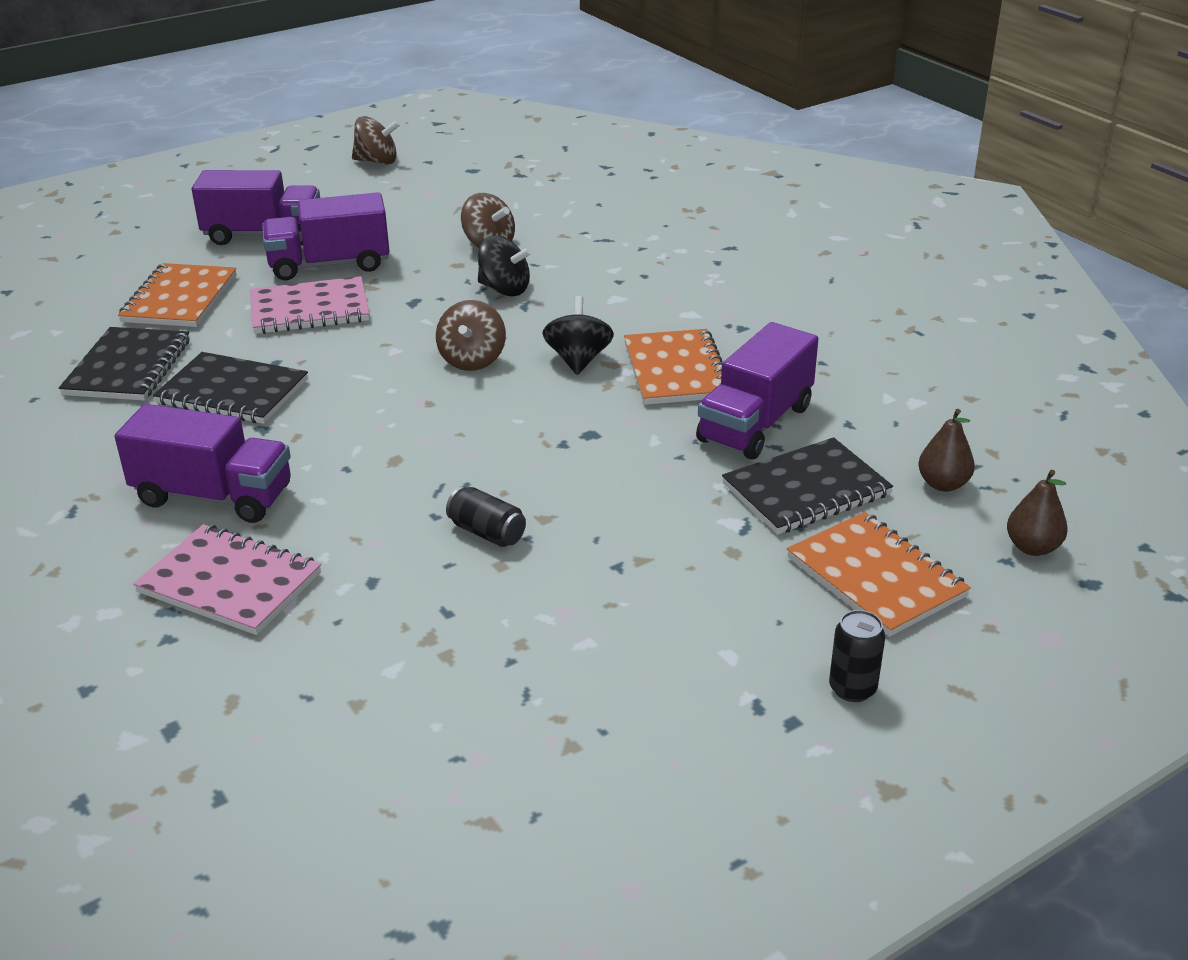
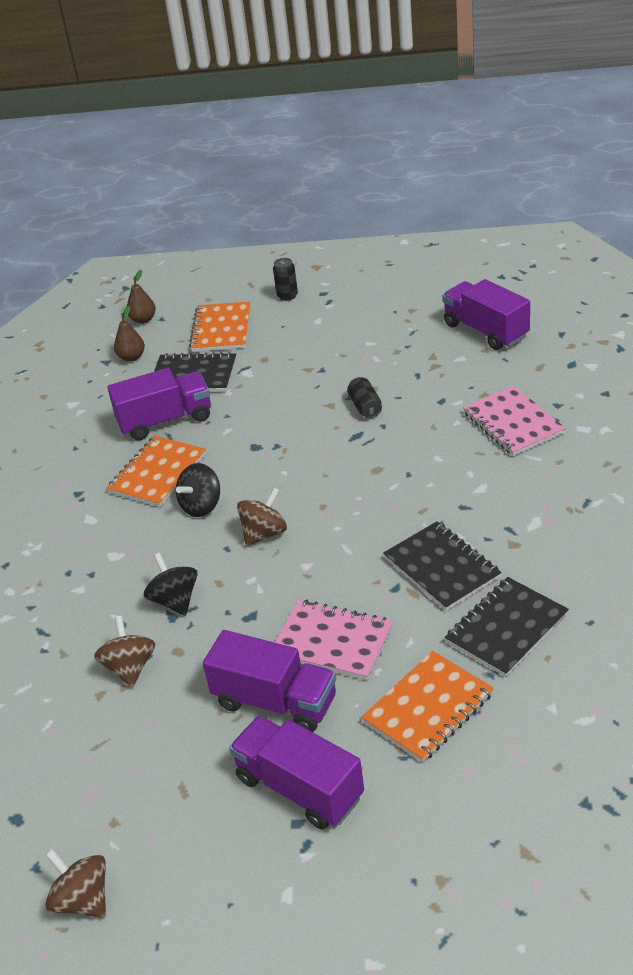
camera: 140 degrees left, 5 degrees up
purple truck [115,404,291,523] -> purple truck moved to [442,279,530,350]

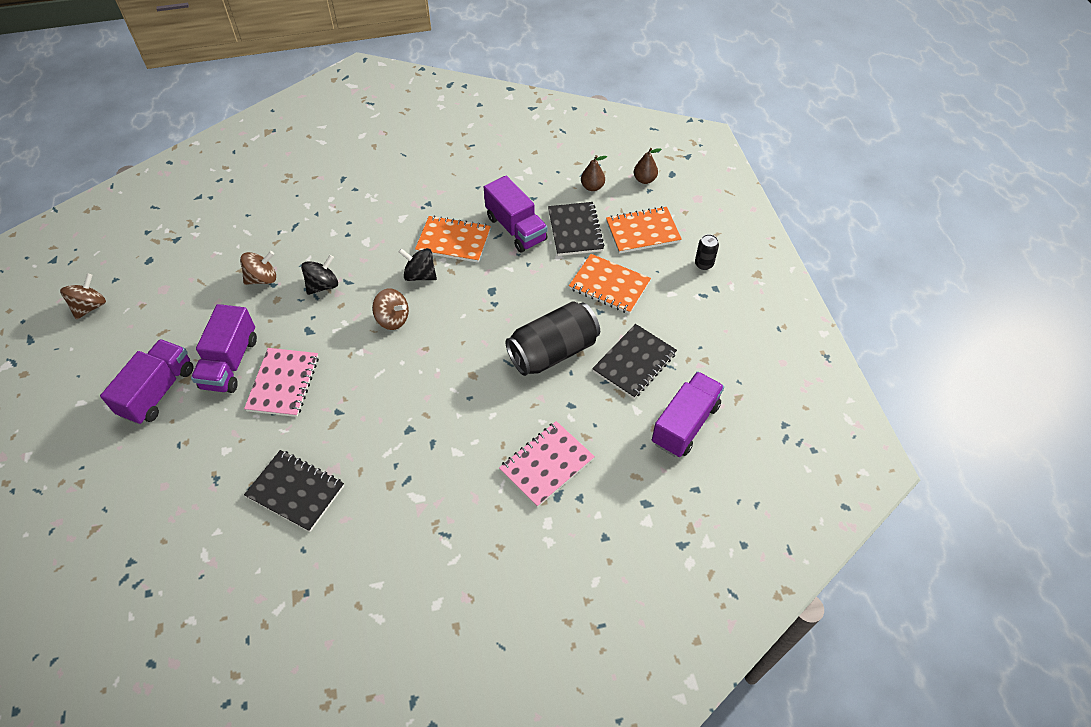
camera: 70 degrees right, 15 degrees up
black can [347,377,382,418] -> black can [506,301,600,376], size x2.27
orange notebook [361,651,494,762] -> orange notebook moved to [569,254,651,314]
black notebook [383,521,502,611] -> black notebook moved to [592,324,677,399]

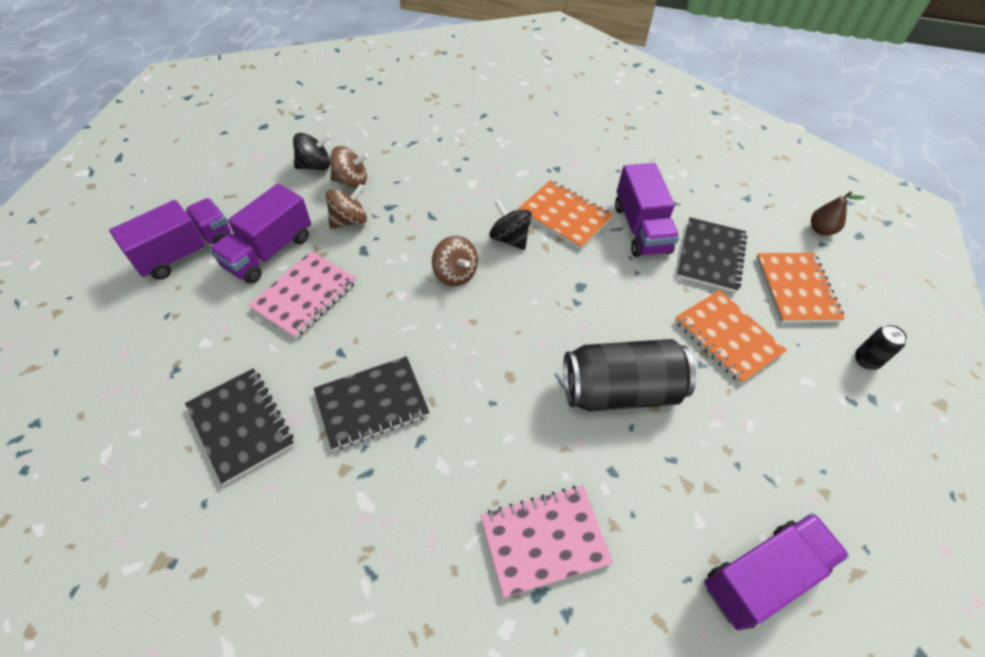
camera: 25 degrees right, 0 degrees up
brown spinning top [60,273,106,320] -> brown spinning top moved to [326,184,367,229]
black spinning top [301,255,338,295] -> black spinning top moved to [293,133,331,171]
brown pear [581,155,607,191] -> none
black notebook [592,324,677,399] -> black notebook moved to [314,356,429,451]
orange notebook [606,206,682,254] -> orange notebook turned 75 degrees clockwise [756,253,845,323]

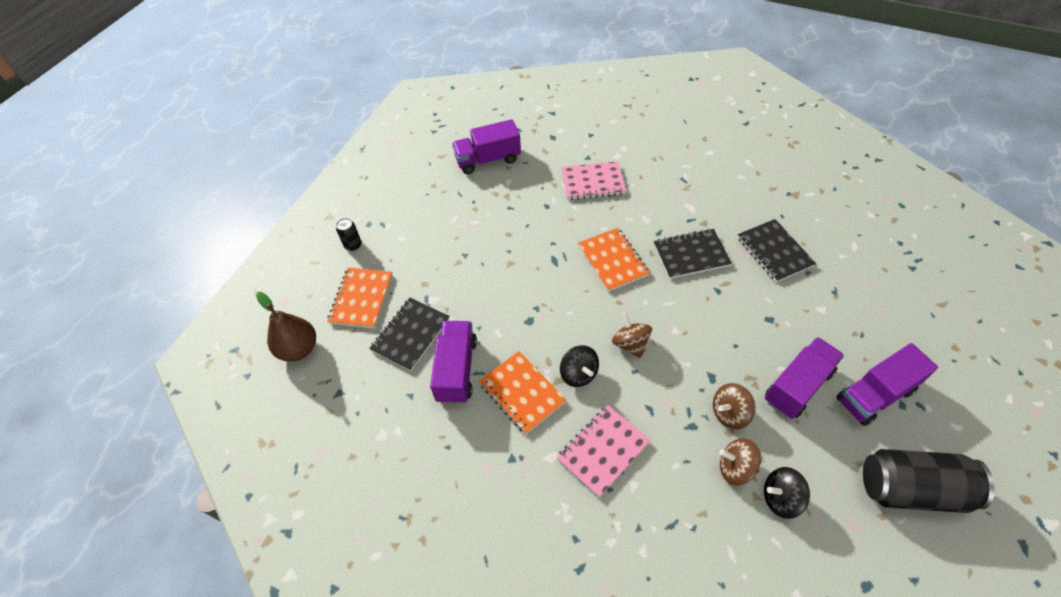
camera: 165 degrees left, 0 degrees up
pink notebook [248,251,356,339] -> pink notebook moved to [557,405,651,497]
black can [563,339,696,411] -> black can moved to [863,449,995,513]
orange notebook [675,290,787,384] -> orange notebook moved to [578,228,650,292]
brown pear [811,191,865,236] -> brown pear [256,292,316,362], size x1.66

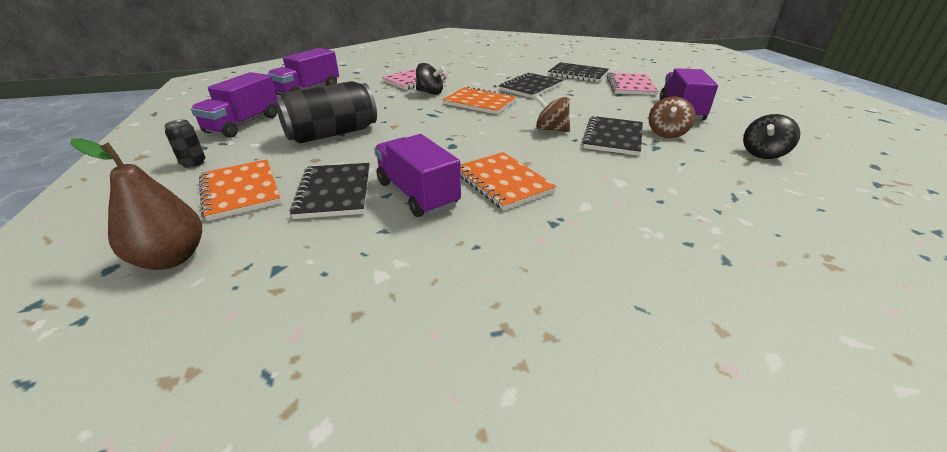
camera: 40 degrees left, 20 degrees down
orange notebook [479,351,566,434] -> orange notebook turned 45 degrees clockwise [460,152,557,210]
pink notebook [557,405,651,497] -> pink notebook moved to [607,72,658,95]
black spinning top [560,345,599,387] -> black spinning top moved to [416,63,445,95]
brown spinning top [719,438,761,485] -> none
purple truck [836,343,938,426] -> purple truck moved to [191,72,278,138]
black can [863,449,995,513] -> black can moved to [275,81,377,143]
none -> black notebook [582,116,643,156]

